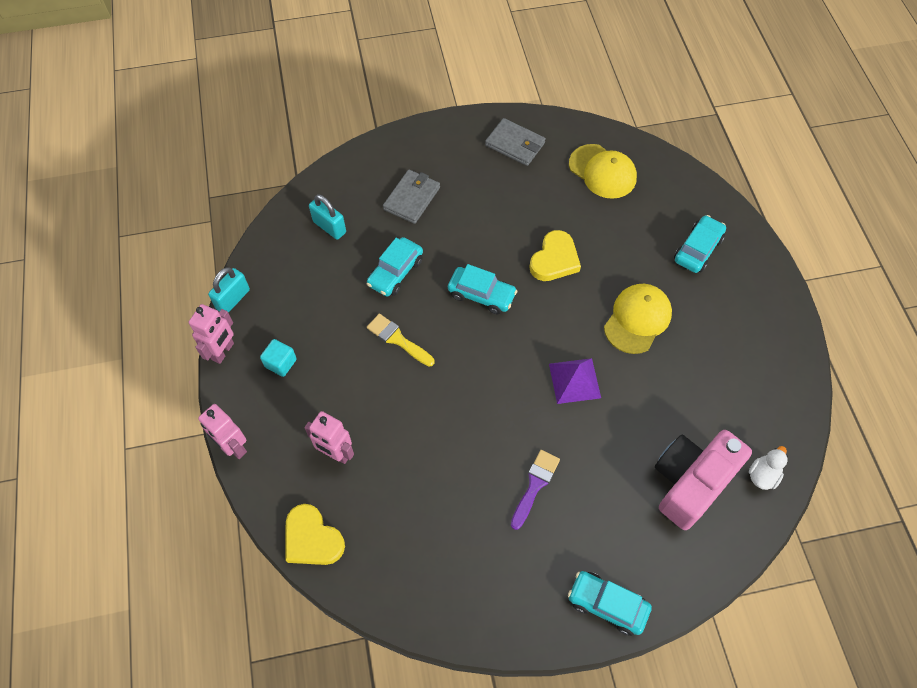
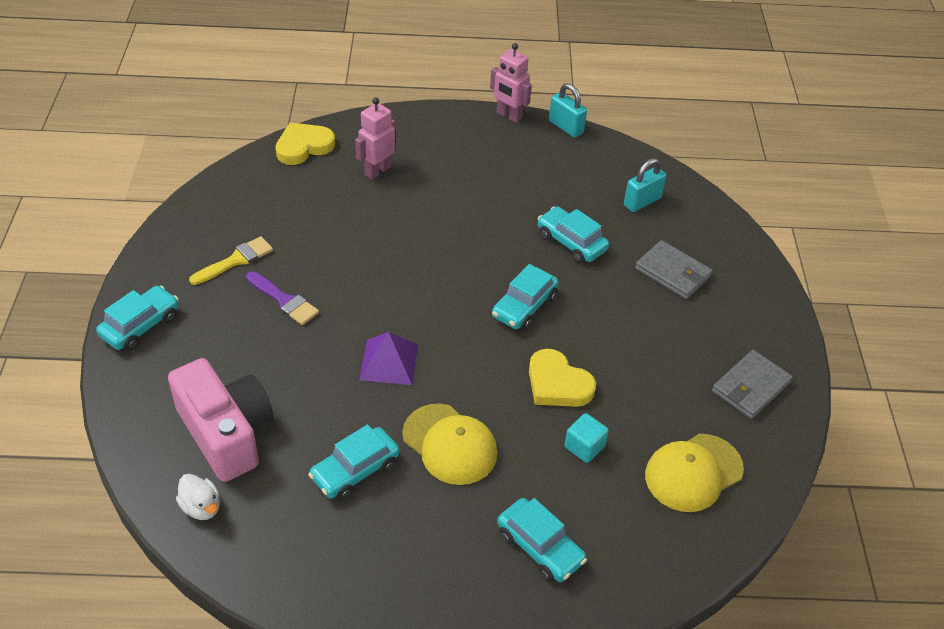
camera: 100 degrees right, 15 degrees down
pink robot [198,404,247,459] -> none
turquoise cube [260,339,297,377] -> turquoise cube moved to [565,413,609,463]
yellow brush [367,314,434,367] -> yellow brush moved to [189,236,273,285]
none -> turquoise car [308,424,400,500]

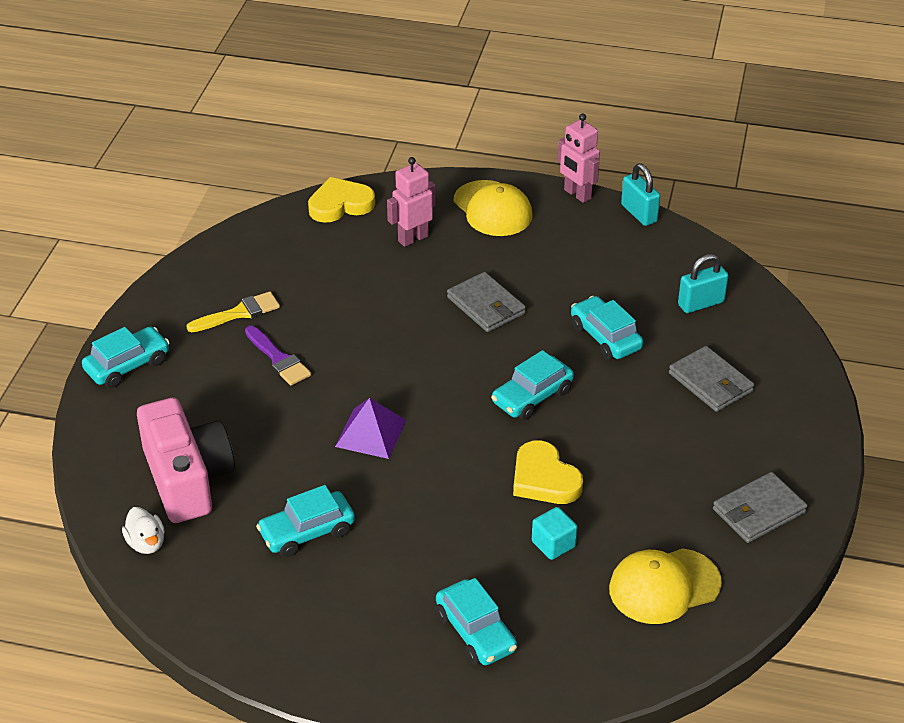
camera: 15 degrees right, 5 degrees down
yellow cap [402,404,498,485] -> yellow cap moved to [454,180,533,236]
none -> grey wallet [447,272,526,332]

